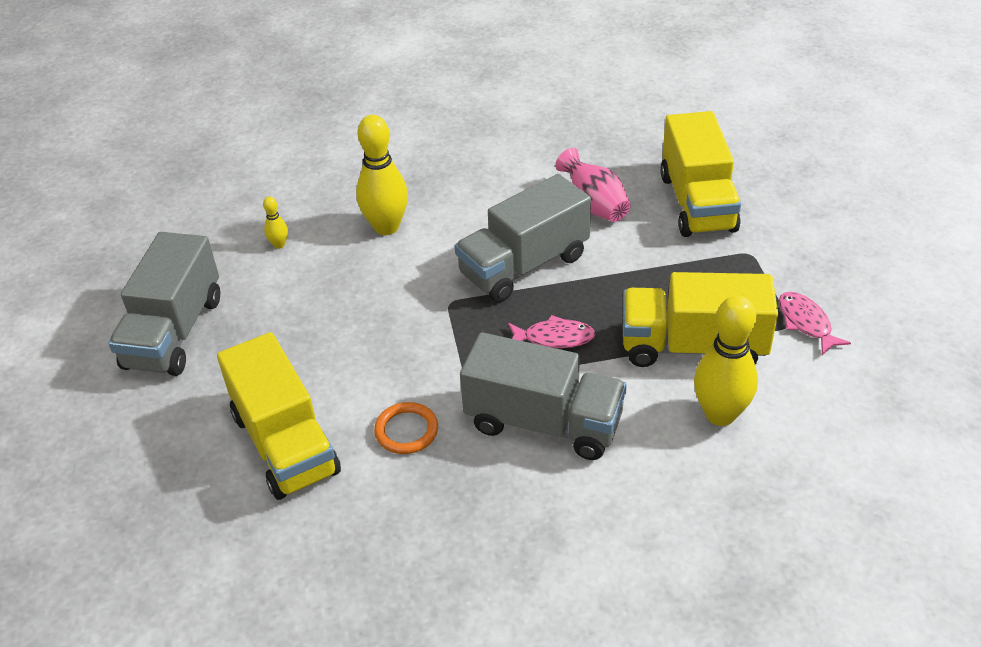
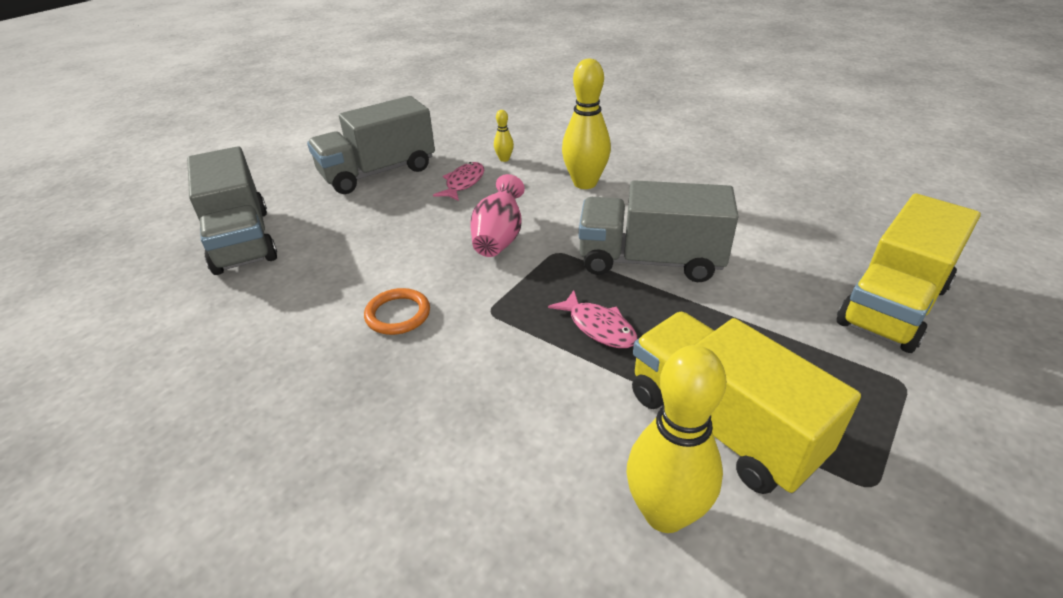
camera: 45 degrees right, 5 degrees down
yellow truck [217,332,341,500] -> none
grey truck [460,332,627,460] -> grey truck moved to [187,146,277,275]
pink vase [555,148,631,222] -> pink vase moved to [470,174,525,257]
pink fish [779,292,851,355] -> pink fish moved to [433,162,484,201]

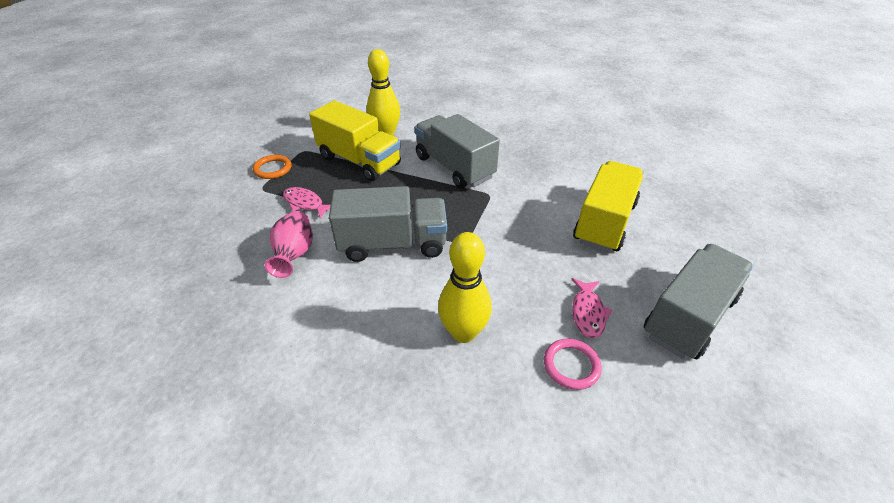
camera: 165 degrees right, 5 degrees up
grey truck [187,146,277,275] -> grey truck moved to [415,114,500,188]
orange ring [364,288,430,335] -> orange ring moved to [253,155,291,179]
pink vase [470,174,525,257] -> pink vase moved to [265,211,313,278]
yellow bowling pin [494,110,514,162] -> pink ring [544,338,602,390]
pink fish [548,290,637,348] -> pink fish moved to [283,187,331,219]
yellow truck [837,193,981,353] -> yellow truck moved to [573,161,644,252]

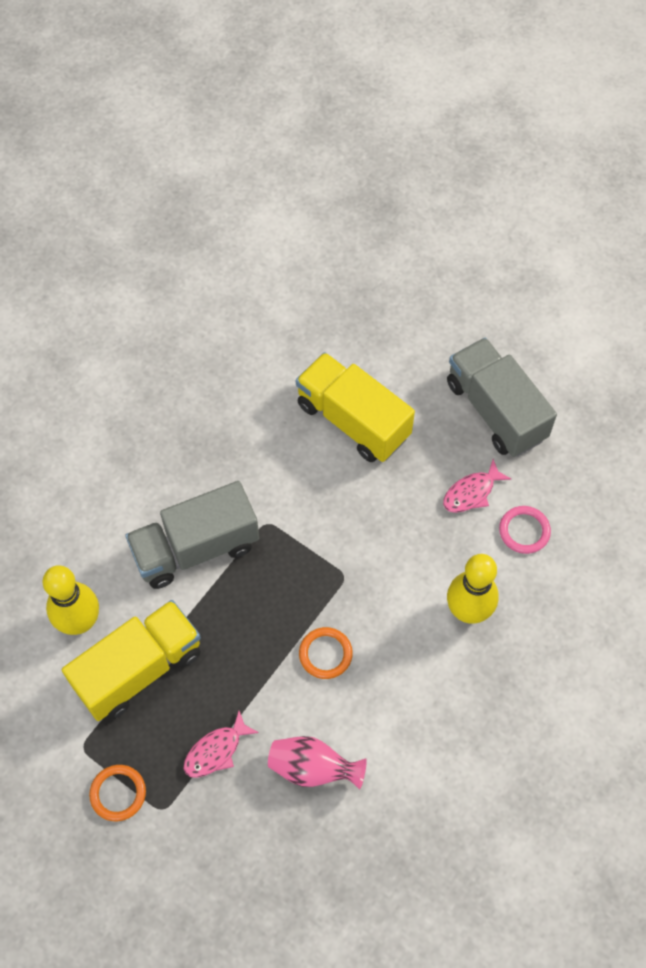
camera: 75 degrees left, 20 degrees up
grey truck [329,186,447,262] -> orange ring [299,627,353,679]
pink fish [572,278,613,338] -> pink fish turned 120 degrees clockwise [443,459,511,513]

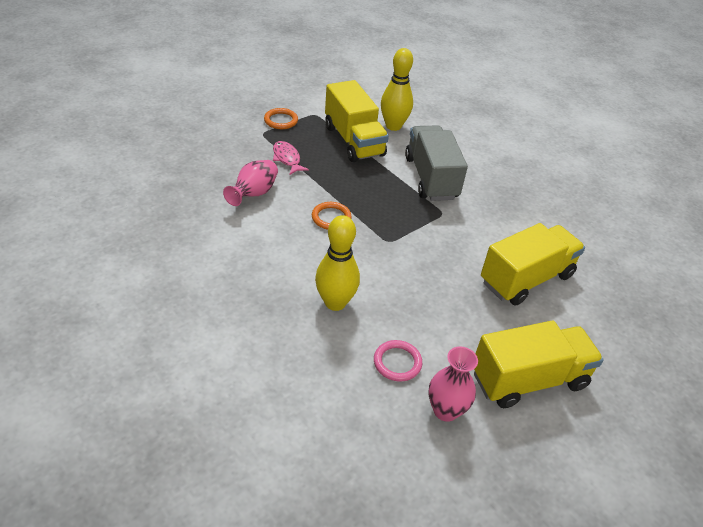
camera: 100 degrees right, 20 degrees down
pink fish [443,459,511,513] -> none
grey truck [447,338,557,457] -> yellow truck [474,321,604,408]
none -> pink vase [429,346,478,422]

